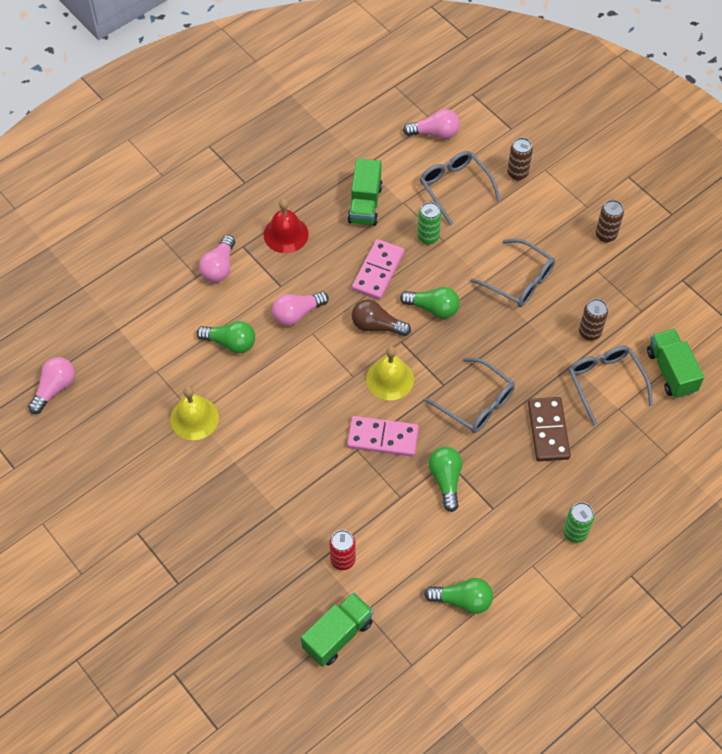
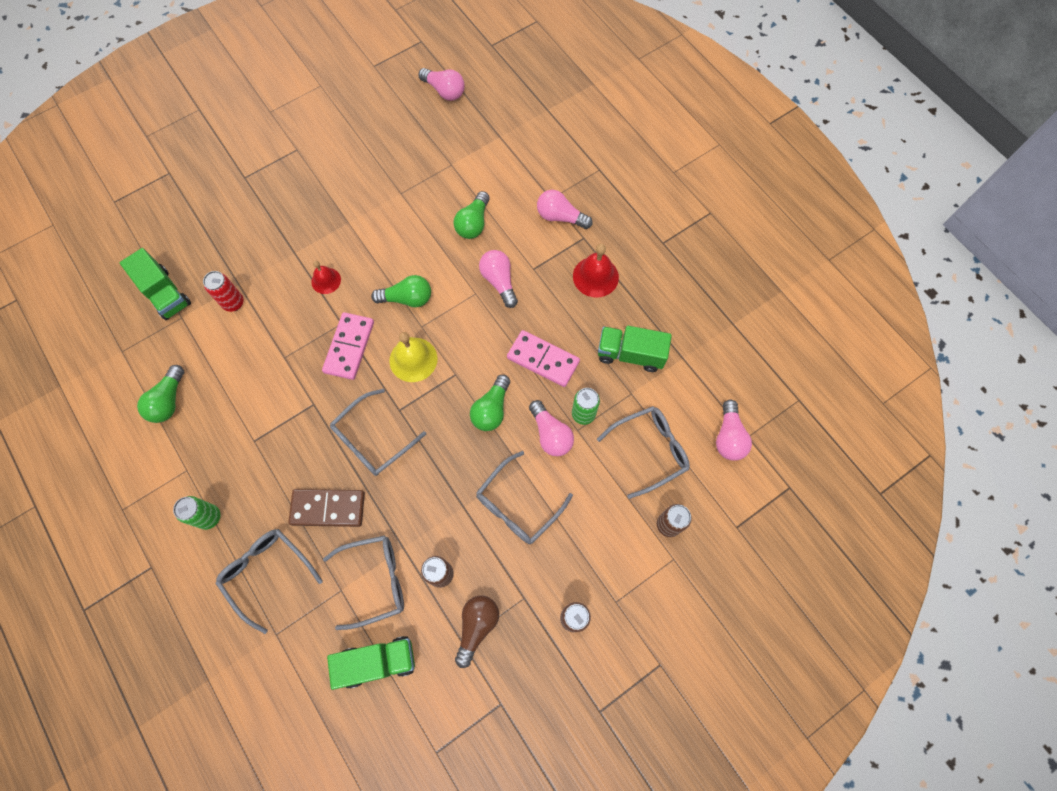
camera: 95 degrees right, 10 degrees up
yellow bell [170,387,219,440] -> none
brown light bulb [352,299,411,336] -> brown light bulb moved to [455,596,499,668]
green light bulb [428,447,462,512] -> green light bulb moved to [371,275,431,307]
none -> grey glasses [215,529,323,634]
none -> red bell [311,261,341,294]
none -> pink light bulb [529,400,574,456]

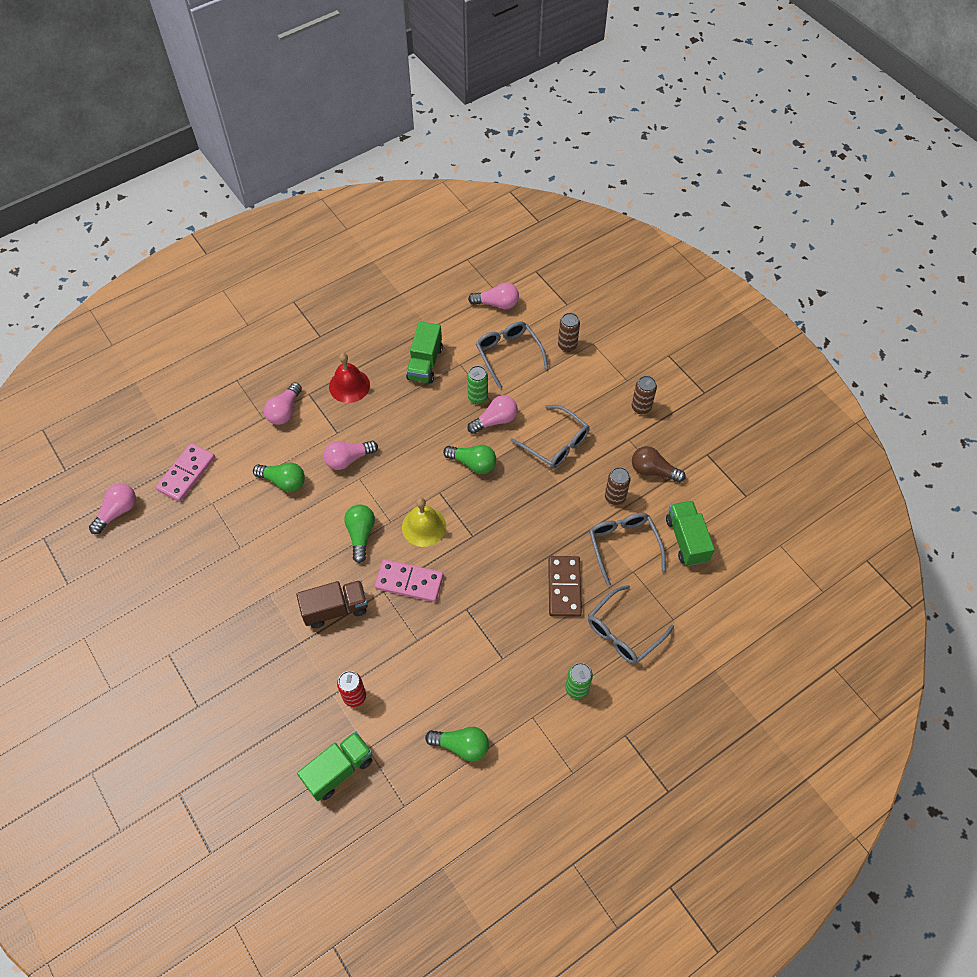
camera: 90 degrees left, 10 degrees down
red bell [311,261,341,294] -> brown truck [296,580,368,628]
grey glasses [330,389,426,476] -> none
pink domino [507,330,580,387] -> pink domino moved to [155,443,215,502]

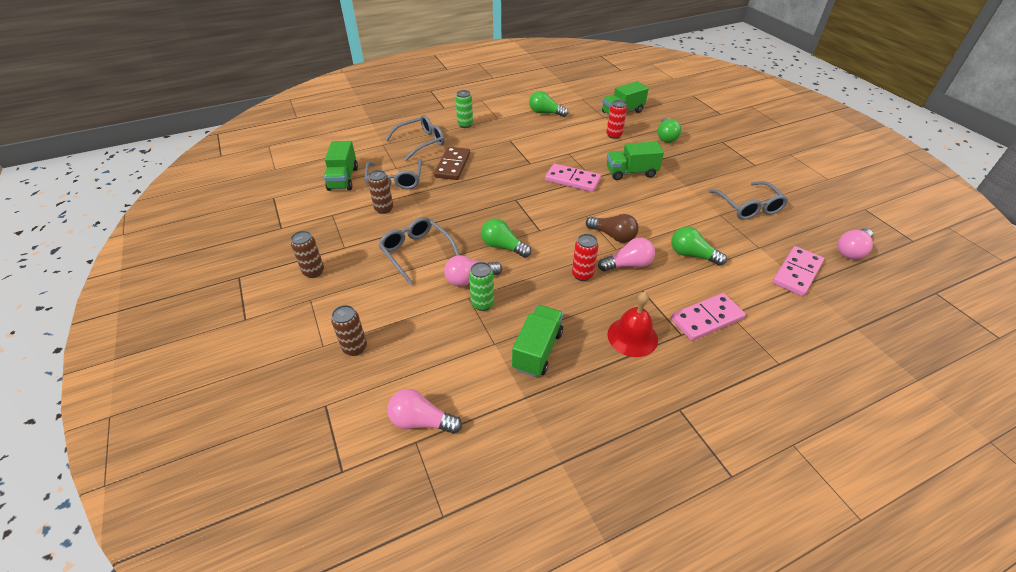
camera: 170 degrees left, 15 degrees down
pink light bulb [264,383,302,425] -> pink domino [671,293,746,341]
brown truck [296,580,368,628] -> green truck [607,141,664,180]
green light bulb [344,505,375,563] -> green light bulb moved to [657,118,681,143]
yellow bell [402,498,446,547] -> none
grey glasses [476,321,548,388] -> grey glasses moved to [709,181,788,220]
brown light bulb [632,446,686,483] -> brown light bulb moved to [586,214,639,243]
none -> red can [572,234,599,281]

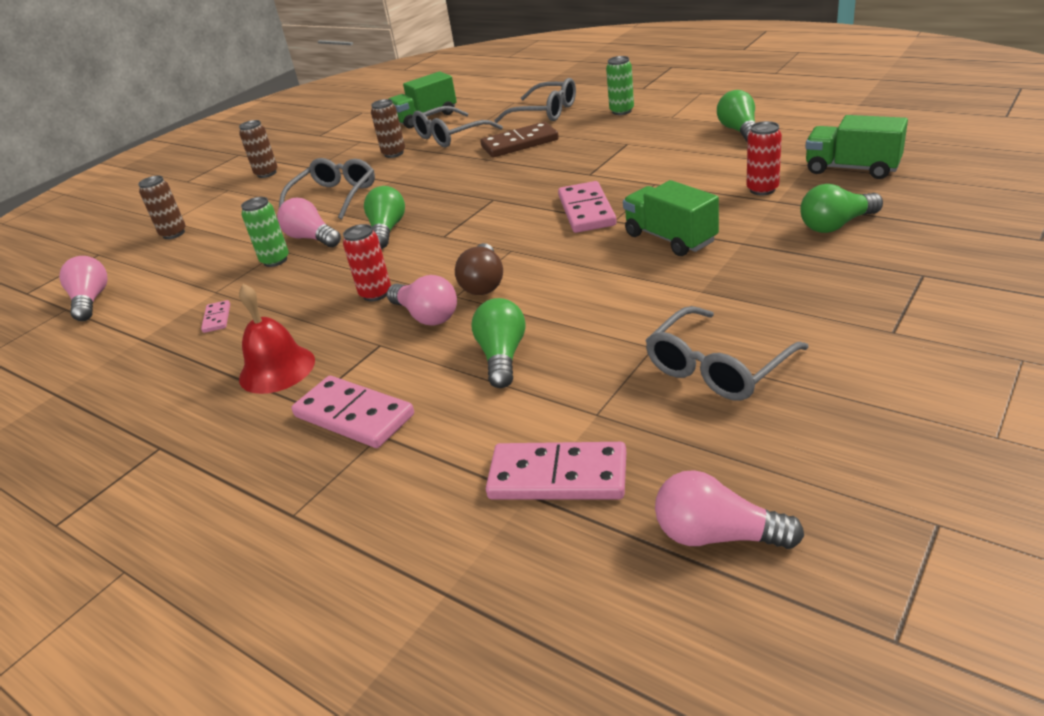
camera: 65 degrees right, 10 degrees down
green truck [512,305,563,377] -> pink domino [201,300,230,333]

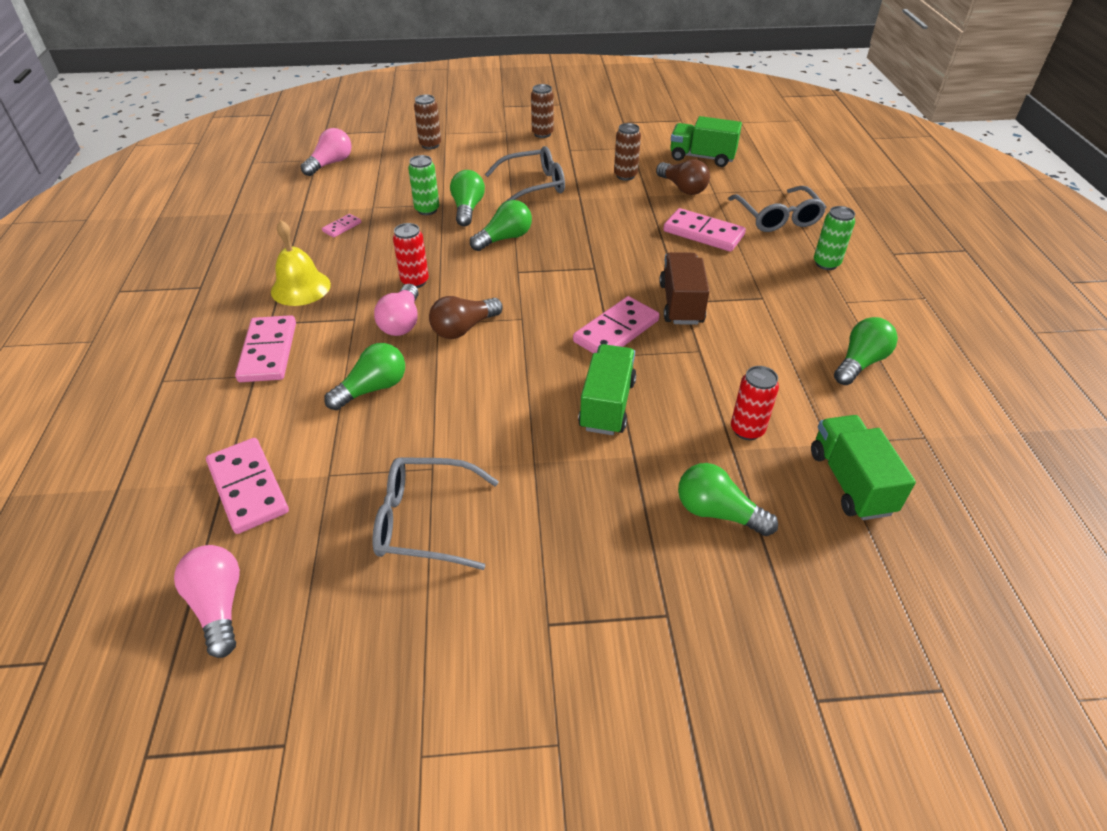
camera: 45 degrees right, 10 degrees up
red bell [239,284,315,394] -> yellow bell [271,220,331,306]
pink light bulb [277,198,341,247] -> green light bulb [450,170,485,226]
grey glasses [412,106,503,147] -> brown light bulb [656,159,710,195]
brown domino [481,122,559,157] -> pink domino [663,208,746,252]
none -> brown truck [659,252,710,325]

